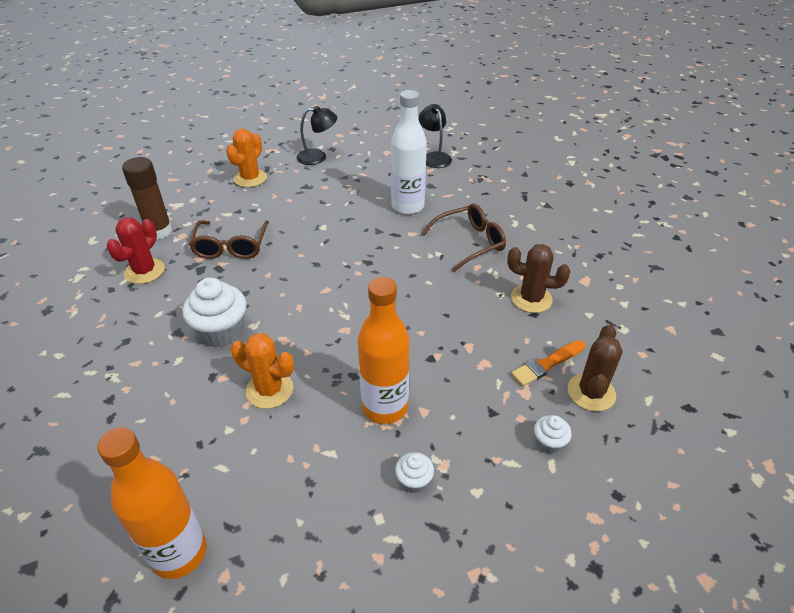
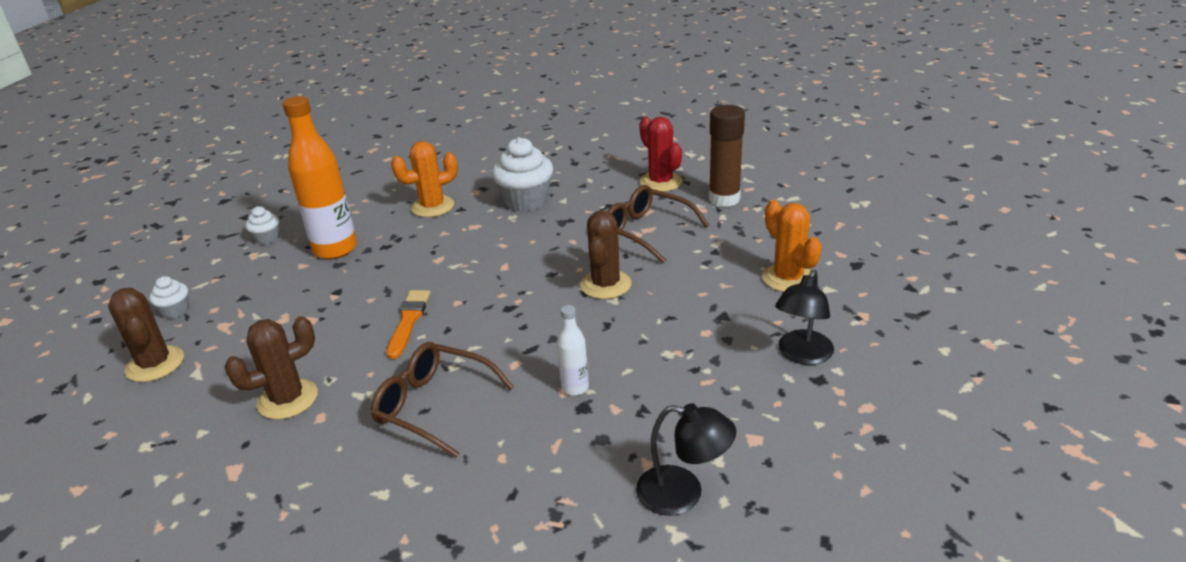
camera: 130 degrees right, 10 degrees down
orange bottle [97,427,207,579] -> none
white bottle [391,90,427,214] -> white bottle [557,305,589,396], size x0.48
brown glasses [421,204,506,272] -> brown glasses turned 105 degrees clockwise [371,342,514,458]
orange brush [511,340,586,386] -> orange brush moved to [387,290,430,359]
none -> brown cactus [580,210,631,299]

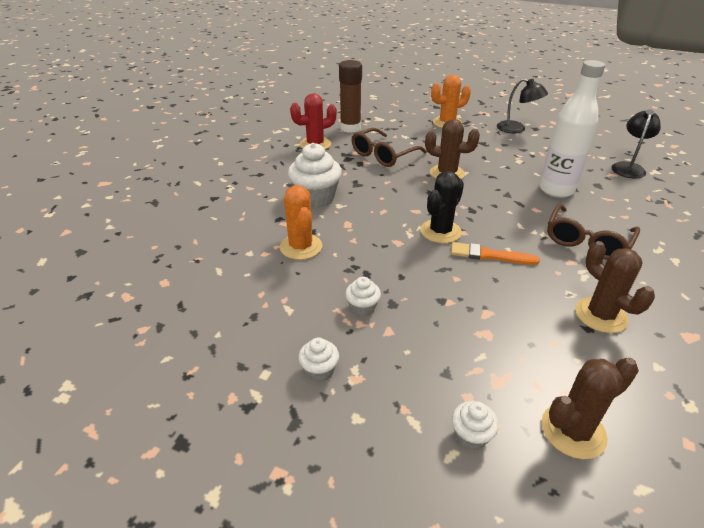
camera: 85 degrees left, 5 degrees up
orange bottle [283,96,357,259] -> white cupcake [345,277,381,317]
white bottle [557,305,589,396] -> white bottle [539,60,605,198], size x2.08
none -> black cactus [420,171,464,243]

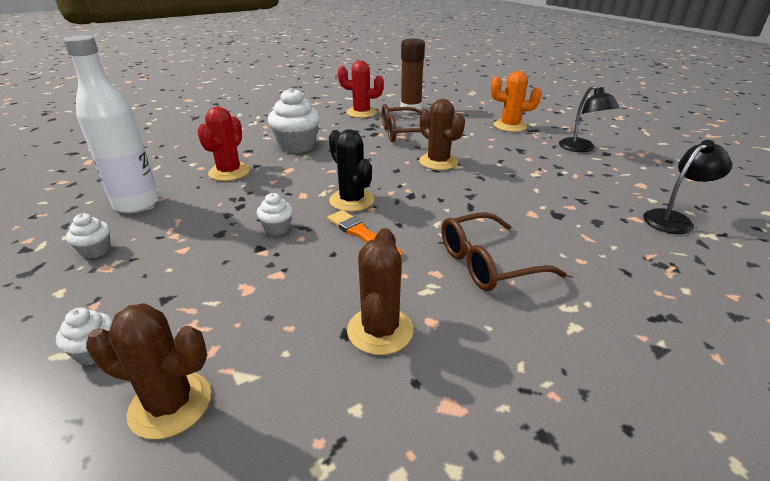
camera: 35 degrees right, 5 degrees down
orange cactus [280,185,322,260] -> red cactus [197,107,250,181]
white cupcake [345,277,381,317] -> white cupcake moved to [256,193,293,236]
black cactus [420,171,464,243] -> black cactus turned 75 degrees clockwise [329,129,374,212]
white bottle [539,60,605,198] -> white bottle moved to [63,35,159,213]

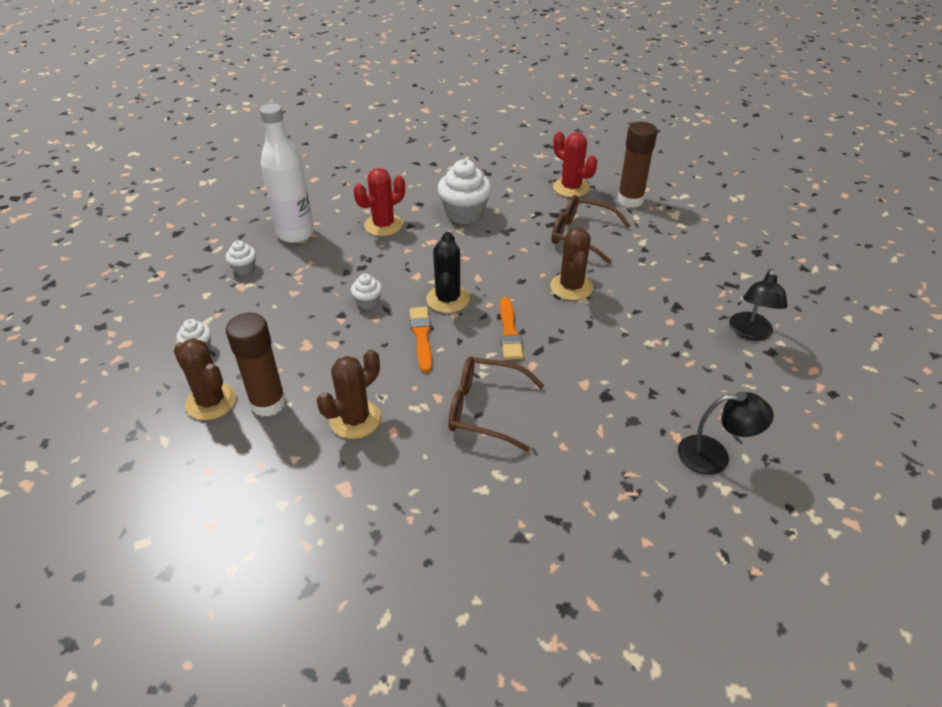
camera: 35 degrees right, 10 degrees up
orange cactus [491,71,542,132] -> none
none -> brown glue stick [226,313,286,417]
none -> orange brush [500,297,523,360]

